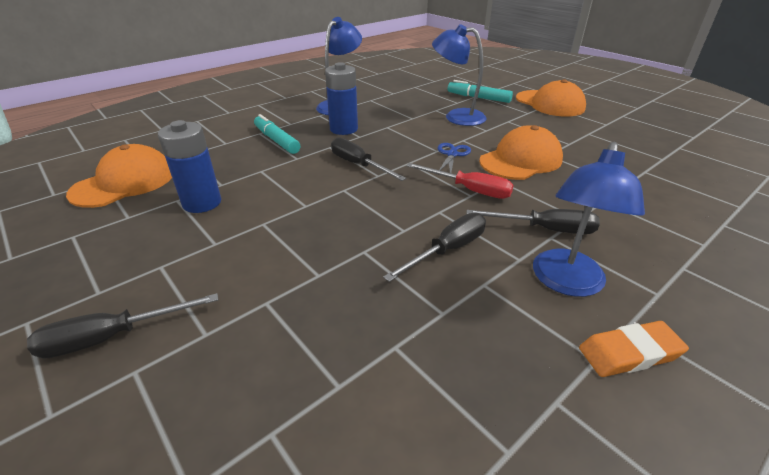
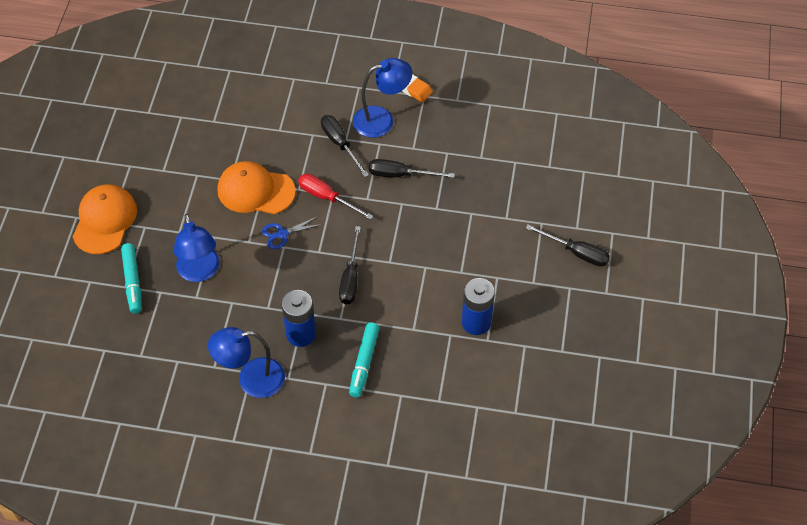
camera: 130 degrees left, 20 degrees up
orange cap [66,144,172,208] -> none
red screwdriver [406,163,514,199] -> red screwdriver turned 45 degrees counterclockwise [298,174,373,220]

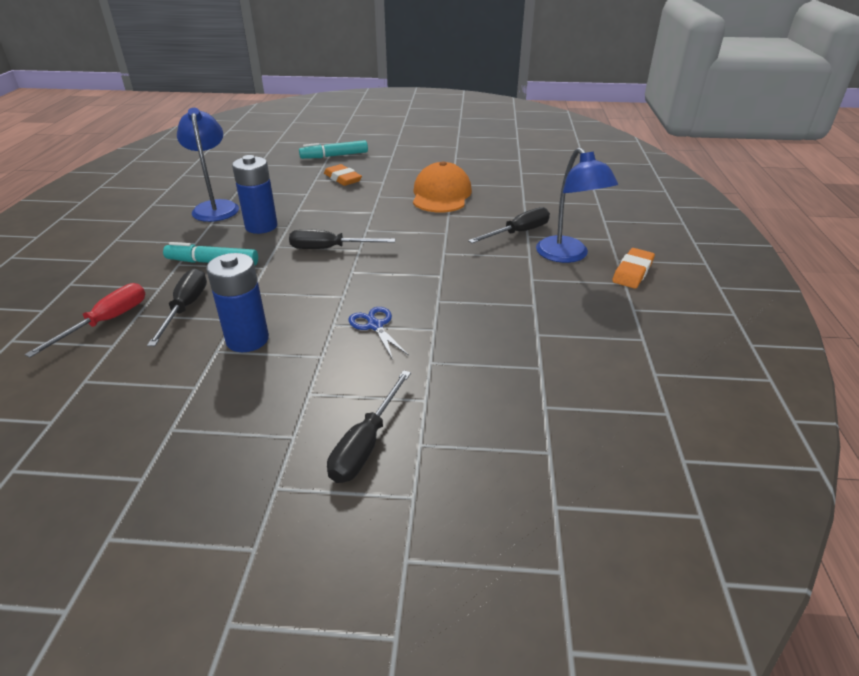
camera: 85 degrees right, 20 degrees down
orange cap [73,184,137,254] -> none
blue lamp [174,214,220,282] -> orange eraser [324,164,362,186]
blue scissors [262,216,323,249] -> blue scissors moved to [349,307,409,360]
red screwdriver [298,174,373,220] -> red screwdriver moved to [25,283,145,357]
black screwdriver [369,159,455,178] -> black screwdriver moved to [147,268,207,346]

